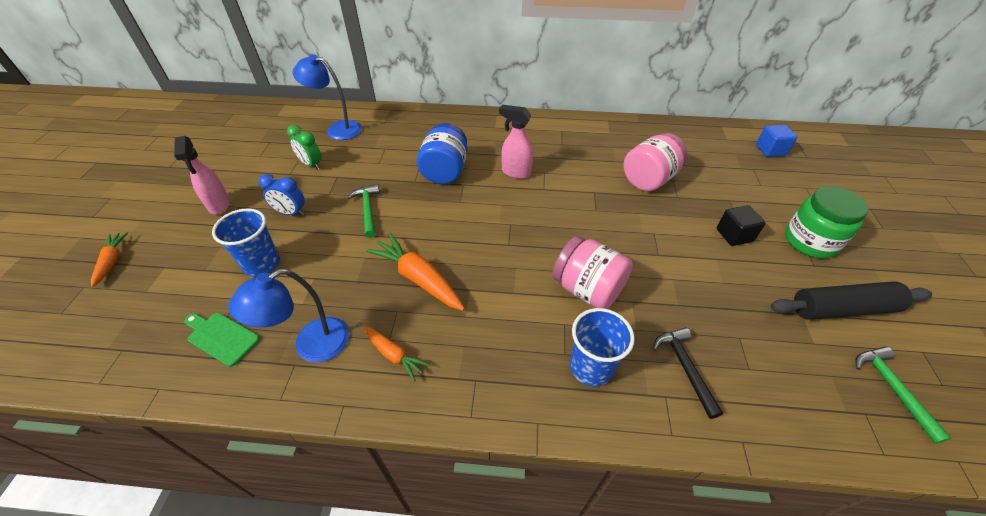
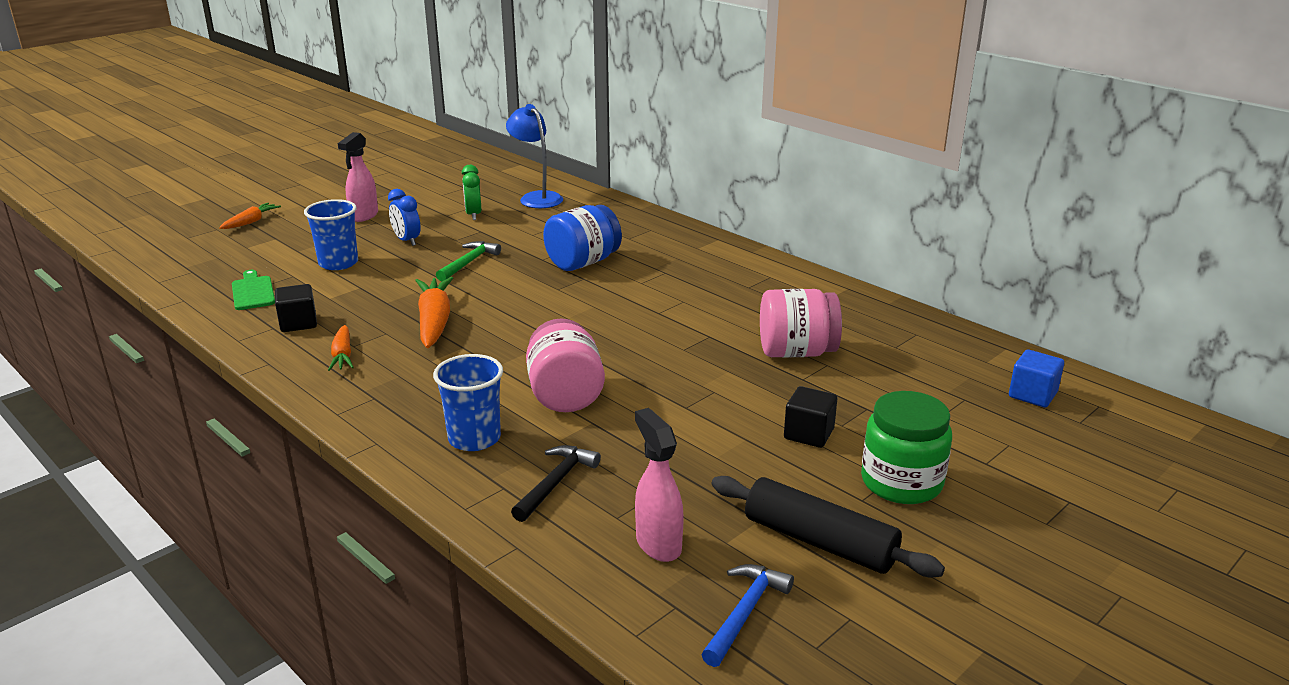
camera: 40 degrees right, 20 degrees down
blue lamp [228,269,349,362] -> black cube [275,284,317,332]
pink spray bottle [499,105,533,179] -> pink spray bottle moved to [635,408,684,562]
green hammer [856,346,951,444] -> blue hammer [701,564,794,667]

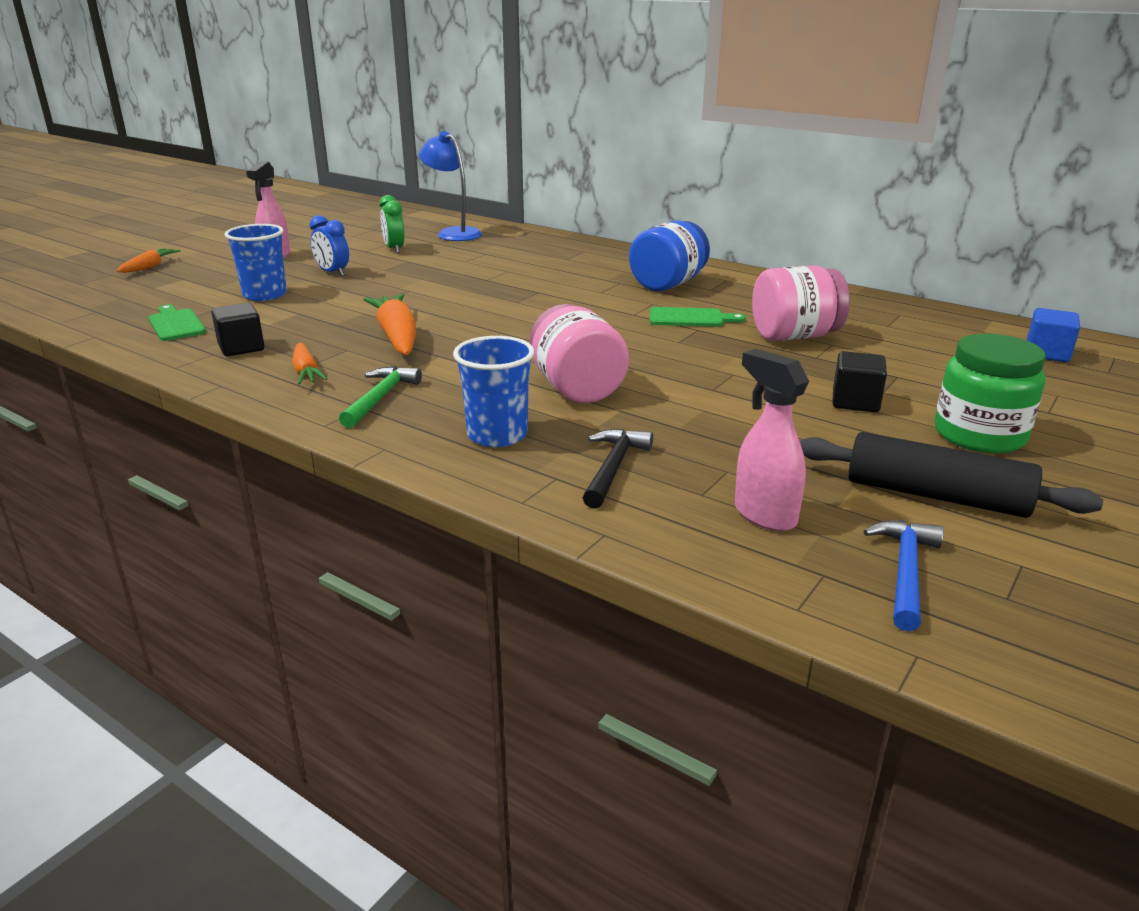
camera: 10 degrees left, 0 degrees up
green hammer [436,241,501,281] -> green hammer moved to [339,366,422,428]
blue jar [543,205,622,271] -> blue jar moved to [629,221,710,291]
none -> green cutting board [650,307,746,327]

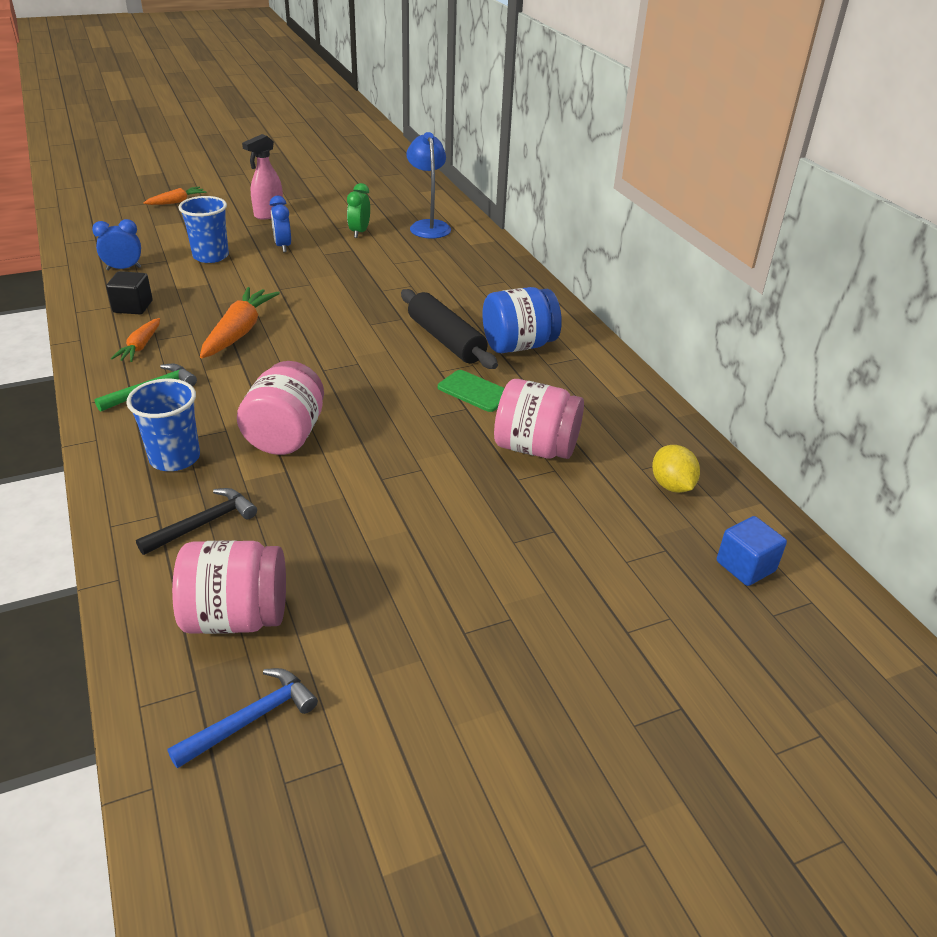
camera: 30 degrees right, 10 degrees up
green cutting board [148,304,206,341] -> blue clock [92,219,141,271]
pink spray bottle [735,349,809,531] -> pink jar [172,540,286,634]
black rolling pin [800,432,1103,518] -> black rolling pin moved to [401,289,498,369]
black cube [832,351,887,412] -> none
green jar [935,334,1046,453] -> none
none -> yellow lemon [652,445,700,493]

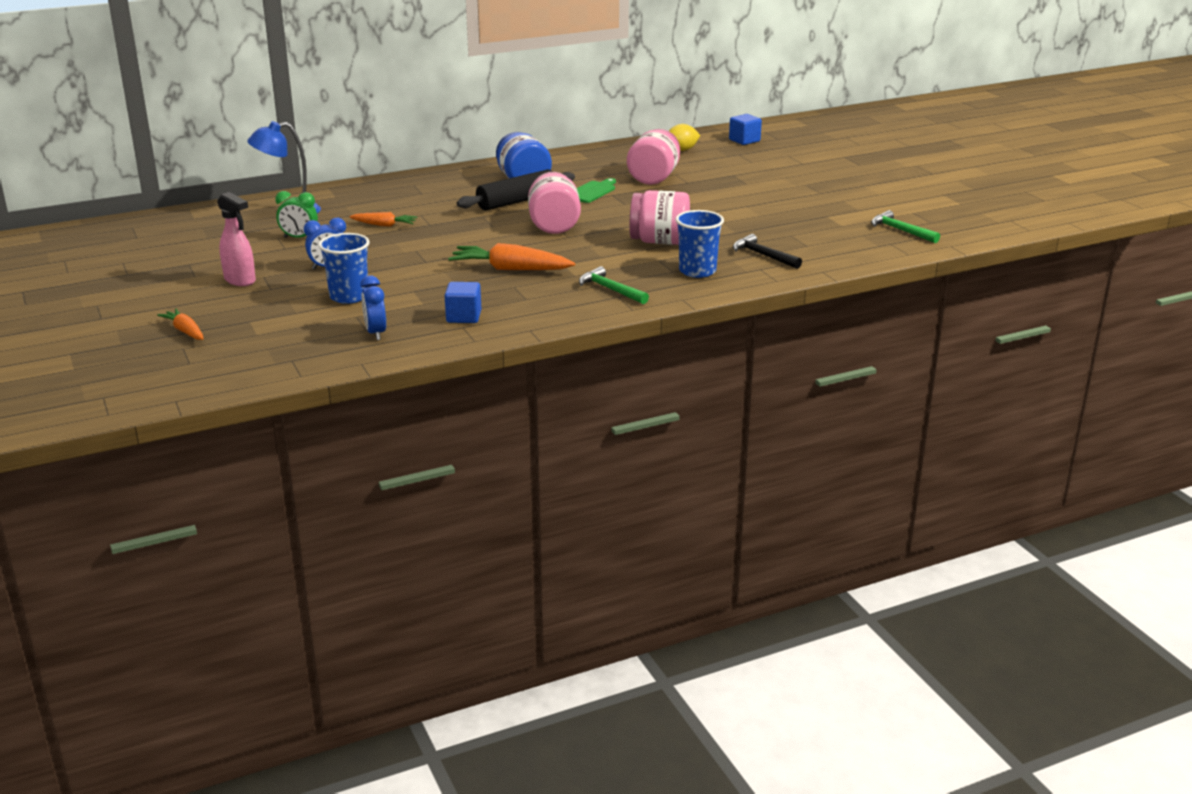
camera: 90 degrees left, 10 degrees down
black cube [106,271,153,314] -> blue cube [445,282,481,323]
orange carrot [111,318,160,362] -> orange carrot moved to [349,212,417,227]
blue hammer [167,668,318,769] -> green hammer [871,210,940,243]
pink jar [172,540,286,634] -> pink jar moved to [528,172,581,234]

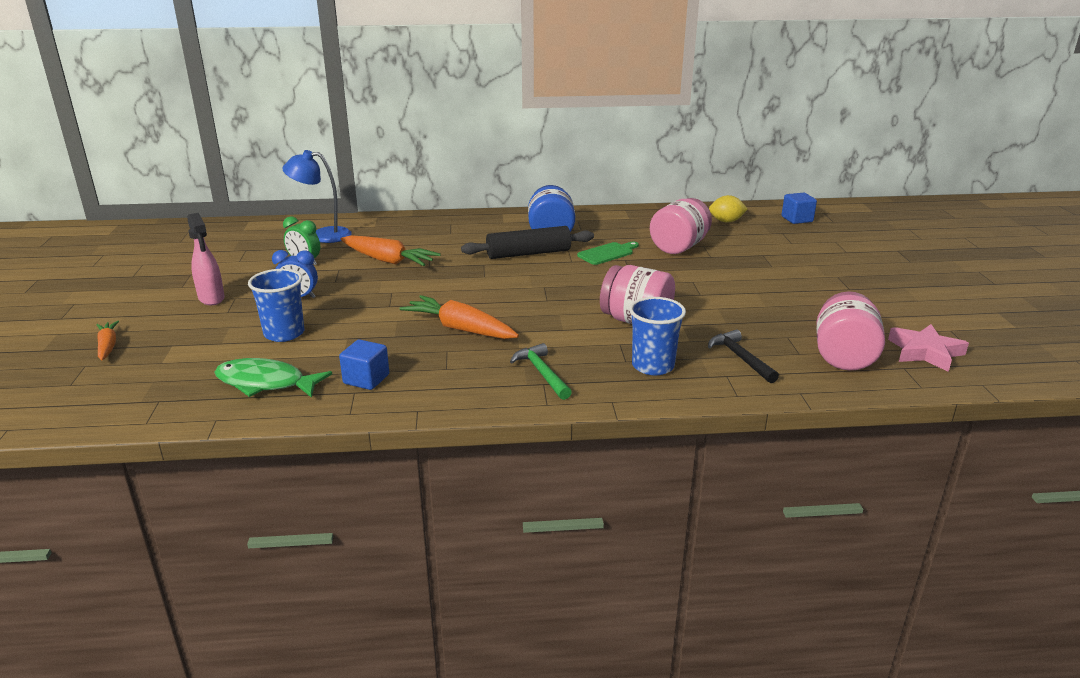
camera: 20 degrees right, 0 degrees up
orange carrot [349,212,417,227] -> orange carrot [341,235,441,266], size x1.73
blue clock [360,276,386,340] -> green fish [214,358,332,398]
pink jar [528,172,581,234] -> pink jar moved to [816,291,885,370]
green hammer [871,210,940,243] -> pink star [888,324,969,372]

